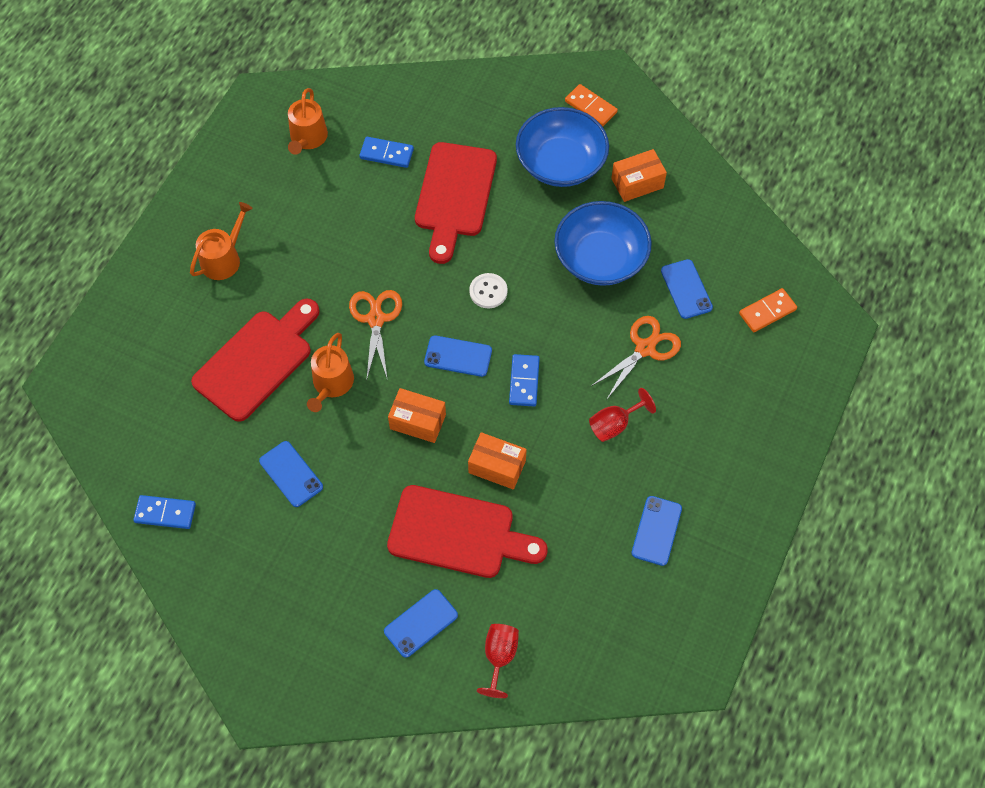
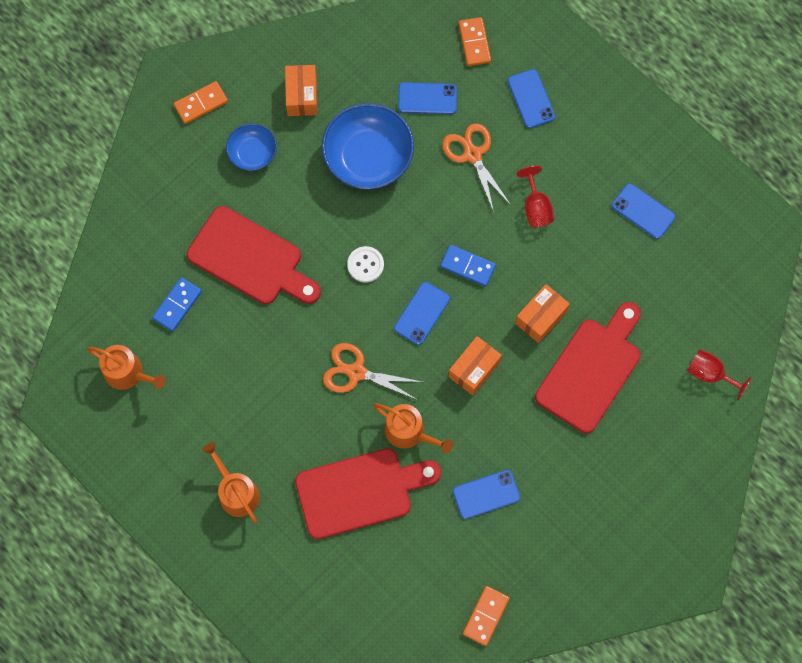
camera: 70 degrees left, 10 degrees up
blue domino [133,495,196,529] -> orange domino [463,586,509,646]
red cutting board [191,299,320,422] -> red cutting board turned 105 degrees clockwise [295,448,441,539]
blue phone [384,589,458,658] -> blue phone moved to [508,69,555,128]
blue bowl [516,107,609,187] -> blue bowl [226,123,277,171], size x0.56

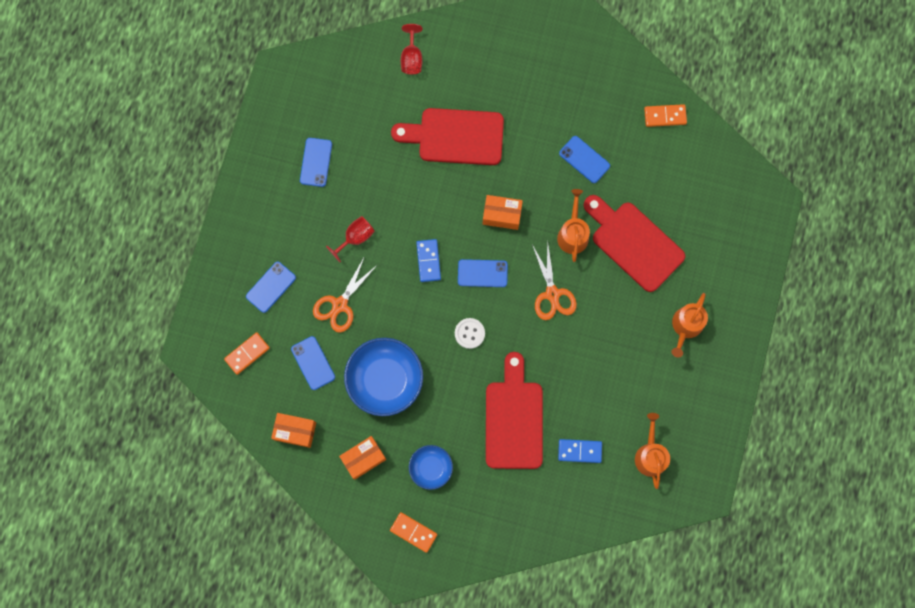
camera: 120 degrees left, 5 degrees up
orange box [515,284,570,343] -> orange box moved to [271,413,316,448]

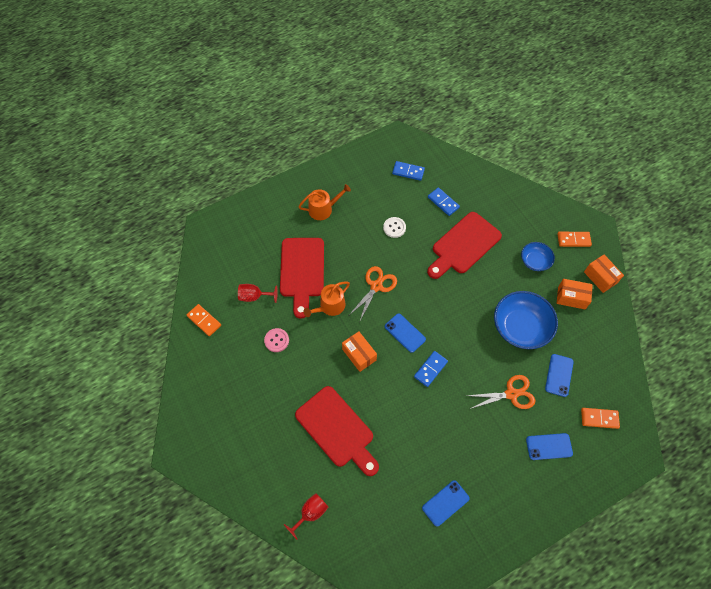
camera: 135 degrees left, 15 degrees down
orange box [271,413,316,448] -> orange box moved to [584,255,624,293]
red goblet [326,216,375,262] -> red goblet moved to [238,284,278,303]
orange domino [390,512,437,553] -> orange domino turned 75 degrees counterclockwise [557,232,592,247]
white button [455,318,485,349] -> white button moved to [383,217,406,238]
blue phone [559,136,610,183] -> pink button [264,328,289,352]
orange watering can [635,413,670,489] -> blue domino [392,161,425,181]

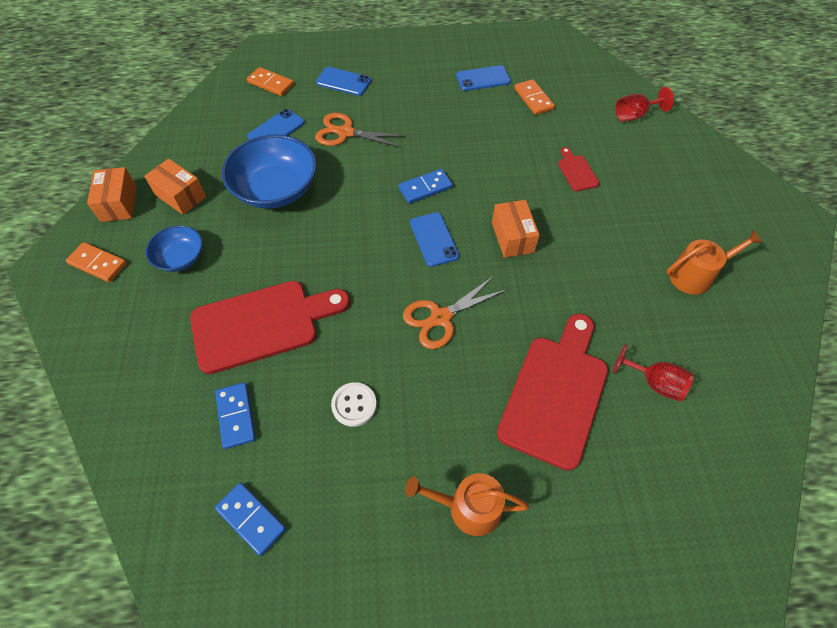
camera: 155 degrees left, 5 degrees down
orange domino [187,304,221,336] -> orange domino moved to [514,79,555,115]
pink button [264,328,289,352] -> none
red cutting board [295,386,379,476] -> red cutting board [558,147,600,192], size x0.44
orange watering can [303,282,350,317] -> orange watering can moved to [666,230,763,295]

